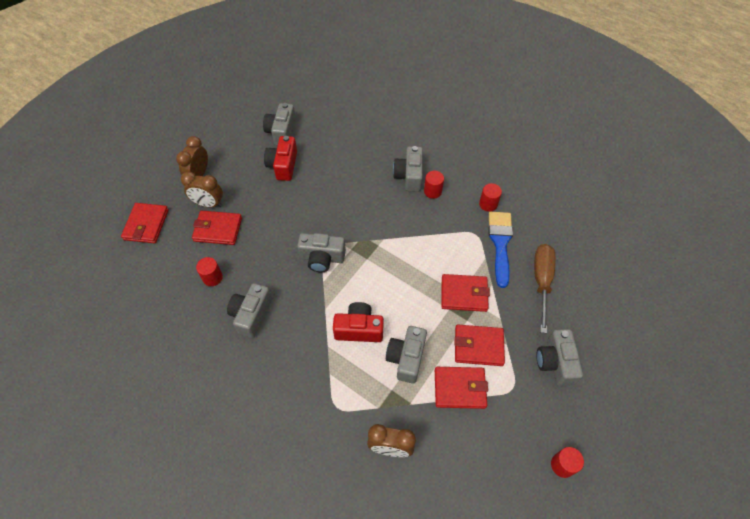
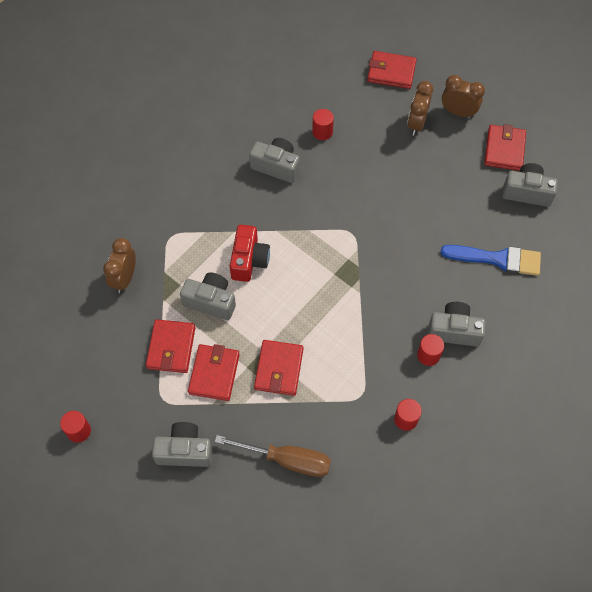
camera: 95 degrees right, 5 degrees up
red wallet [192,211,242,245] -> red wallet moved to [484,124,526,171]
red camera [264,136,297,181] -> none
grey camera [297,233,346,272] -> none
blue brush [488,212,513,288] -> blue brush moved to [441,245,541,276]

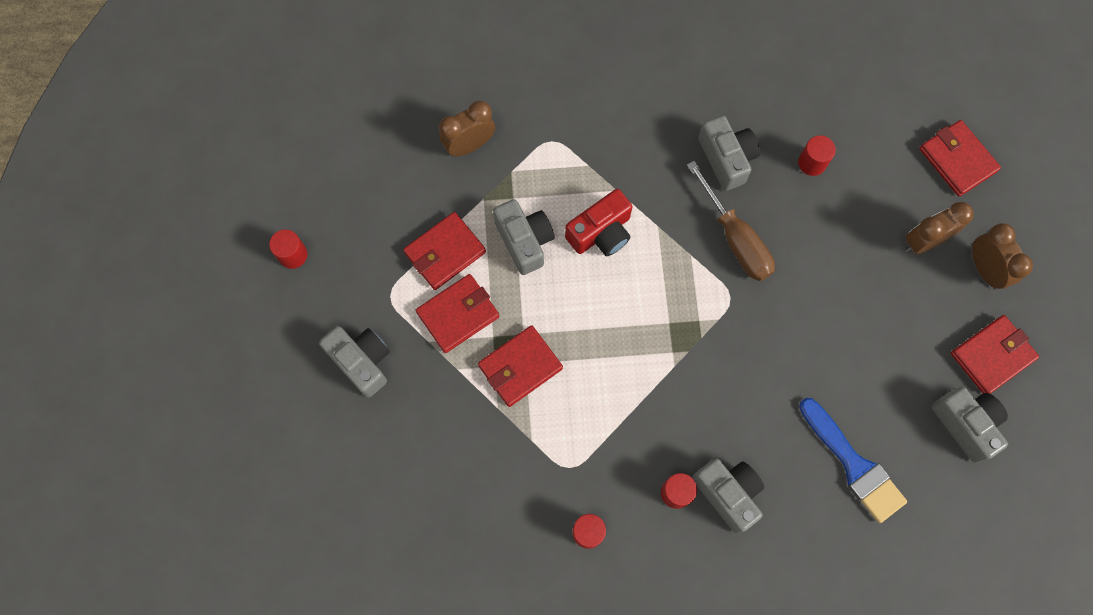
camera: 45 degrees right, 10 degrees up
brown screwdriver [215,435,331,477] -> brown screwdriver moved to [687,161,775,281]

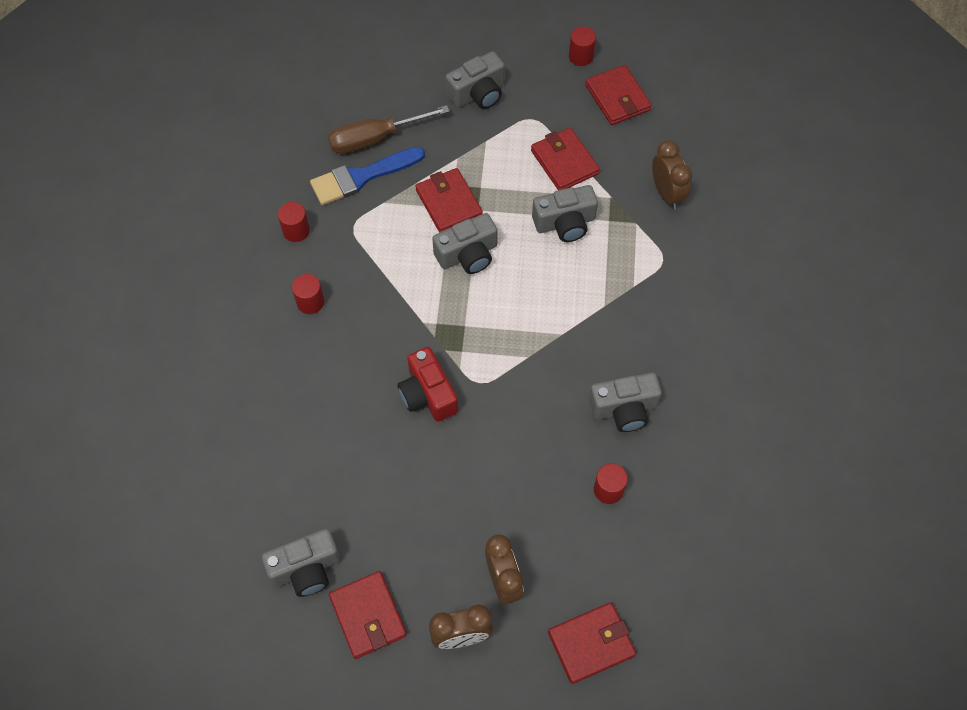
camera: 100 degrees right, 10 degrees down
red wallet [416,274,499,353] -> red wallet moved to [586,65,652,125]
red camera [565,189,632,256] -> red camera moved to [397,347,458,422]
brown screwdriver [687,161,775,281] -> brown screwdriver moved to [328,105,450,154]
grey camera [692,458,764,534] -> grey camera moved to [432,213,498,274]
blue brush [799,398,907,523] -> blue brush moved to [310,147,425,205]

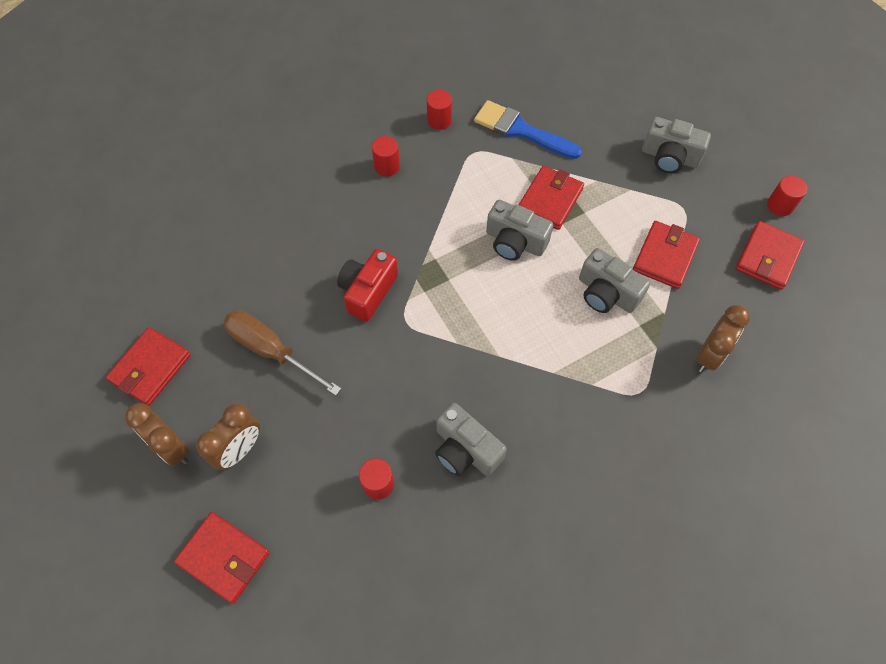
camera: 55 degrees right, 0 degrees up
grey camera [262,529,340,597] -> none
brown screwdriver [328,105,450,154] -> brown screwdriver moved to [223,310,341,396]

